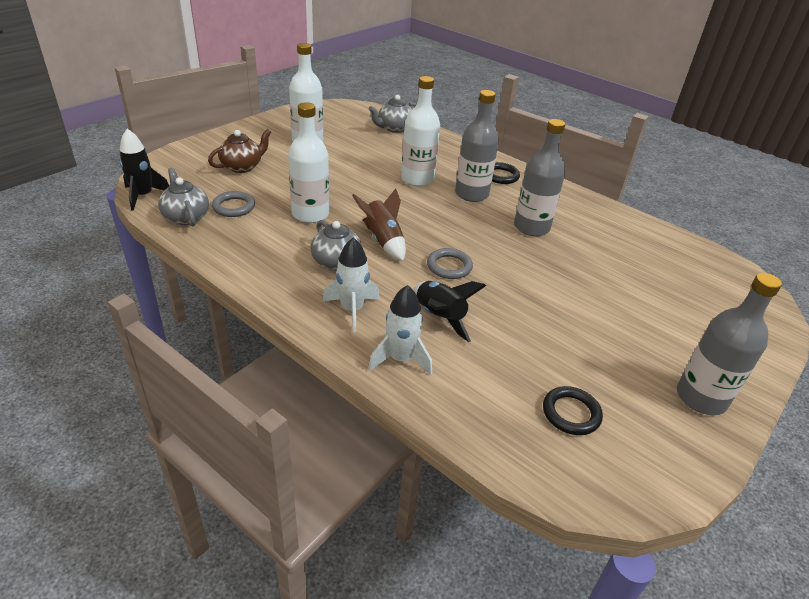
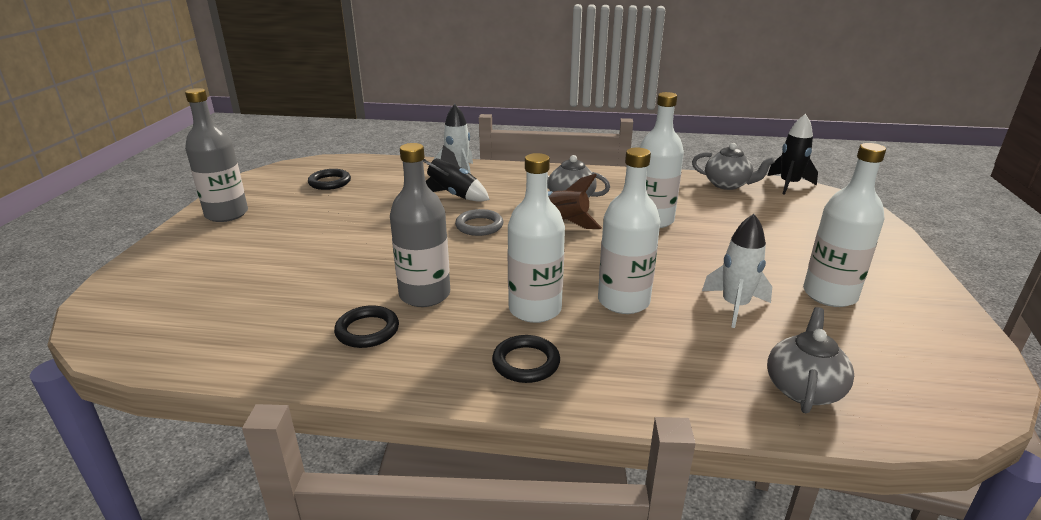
camera: 150 degrees right, 10 degrees down
brown teapot [208,129,271,173] -> none
grey ring [212,191,255,217] -> none
white rocket [322,237,379,333] -> white rocket moved to [702,214,772,328]
grey bottle [455,90,499,202] -> white bottle [507,153,565,323]
none -> black ring [334,305,399,348]

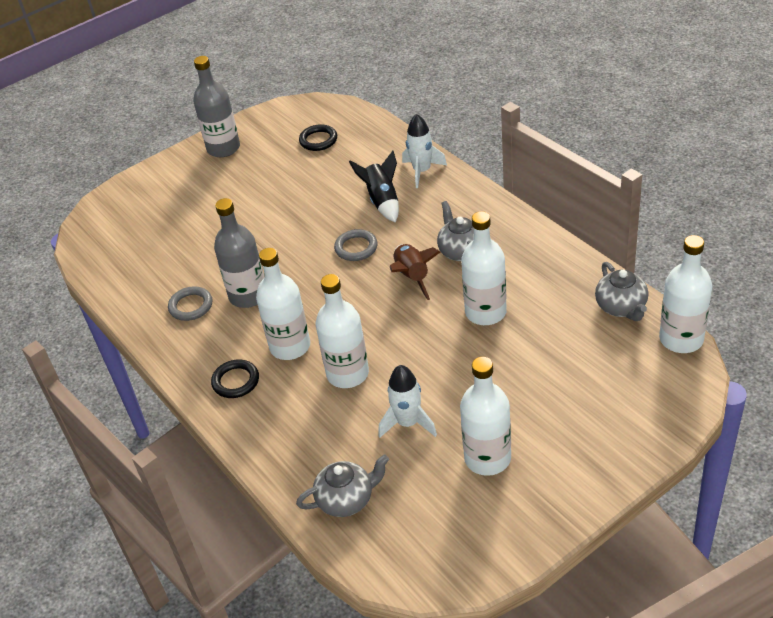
camera: 50 degrees right, 15 degrees up
black ring [334,305,399,348] -> grey ring [168,286,212,321]
black rocket [767,114,818,195] -> white bottle [659,235,712,353]

